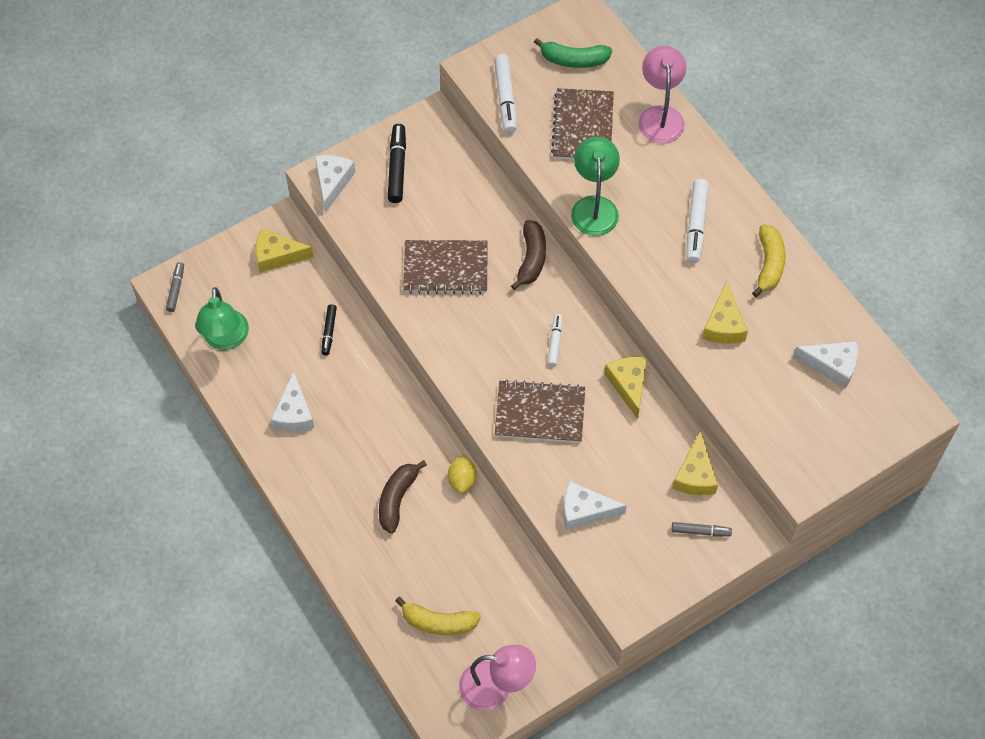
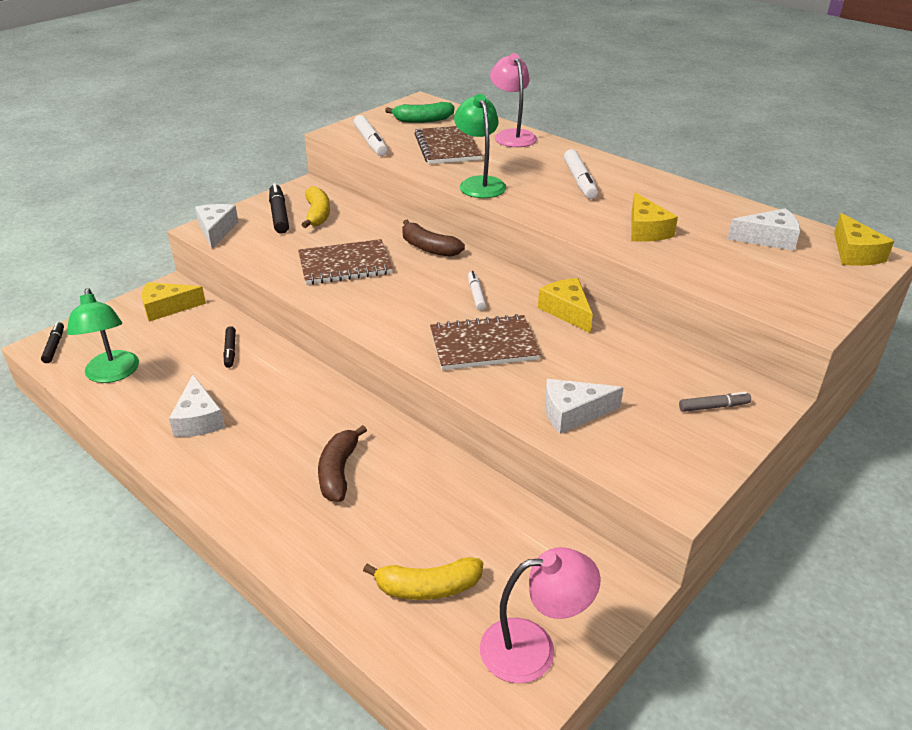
camera: 15 degrees left, 25 degrees down
grey marker [166,262,184,312] -> black marker [41,322,64,363]
yellow lemon [448,455,477,493] -> none
brown banana [511,220,546,290] -> brown banana turned 135 degrees clockwise [402,220,465,257]
yellow cheese [672,431,718,495] -> yellow cheese moved to [834,213,894,266]
yellow banana [752,224,785,297] -> yellow banana moved to [302,186,330,228]

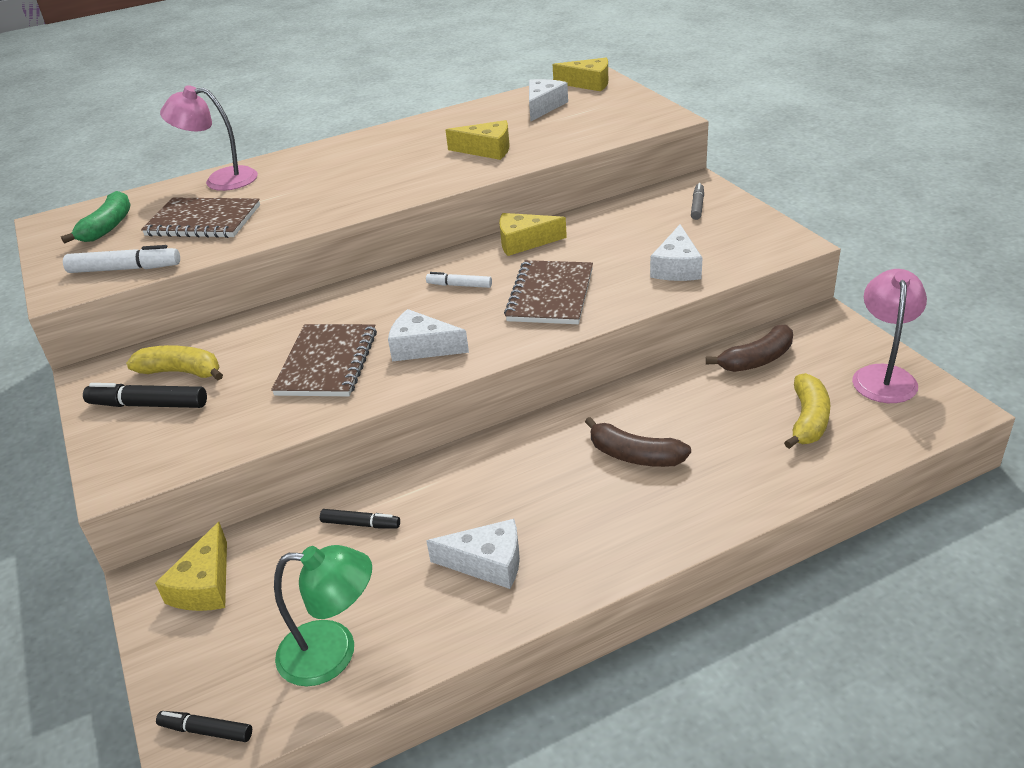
camera: 65 degrees left, 0 degrees up
white cheese [195,204,239,249] -> white cheese moved to [388,309,469,362]
brown banana [402,220,465,257] -> brown banana moved to [706,325,793,372]
green lamp [454,94,506,198] -> none
white marker [564,149,598,199] -> none

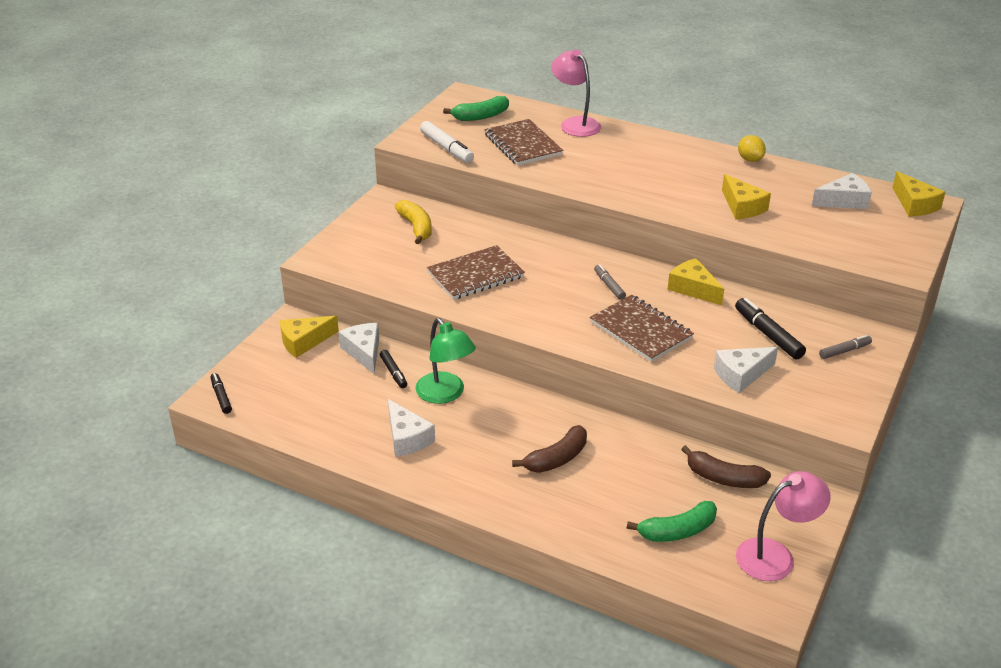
camera: 50 degrees right, 0 degrees up
black marker [83,383,207,408] -> black marker moved to [735,298,806,360]
green lamp [274,545,372,686] -> green lamp moved to [415,318,476,404]
white cheese [388,309,469,362] -> white cheese moved to [339,323,379,374]
white marker [426,272,492,288] -> grey marker [594,264,626,300]
brown notebook [504,260,593,324] -> brown notebook turned 75 degrees clockwise [590,295,694,362]
brown banana [585,417,691,467] -> brown banana turned 120 degrees counterclockwise [512,425,587,473]
yellow banana [784,373,830,449] -> green banana [627,501,717,542]
none -> yellow lemon [738,135,766,162]

